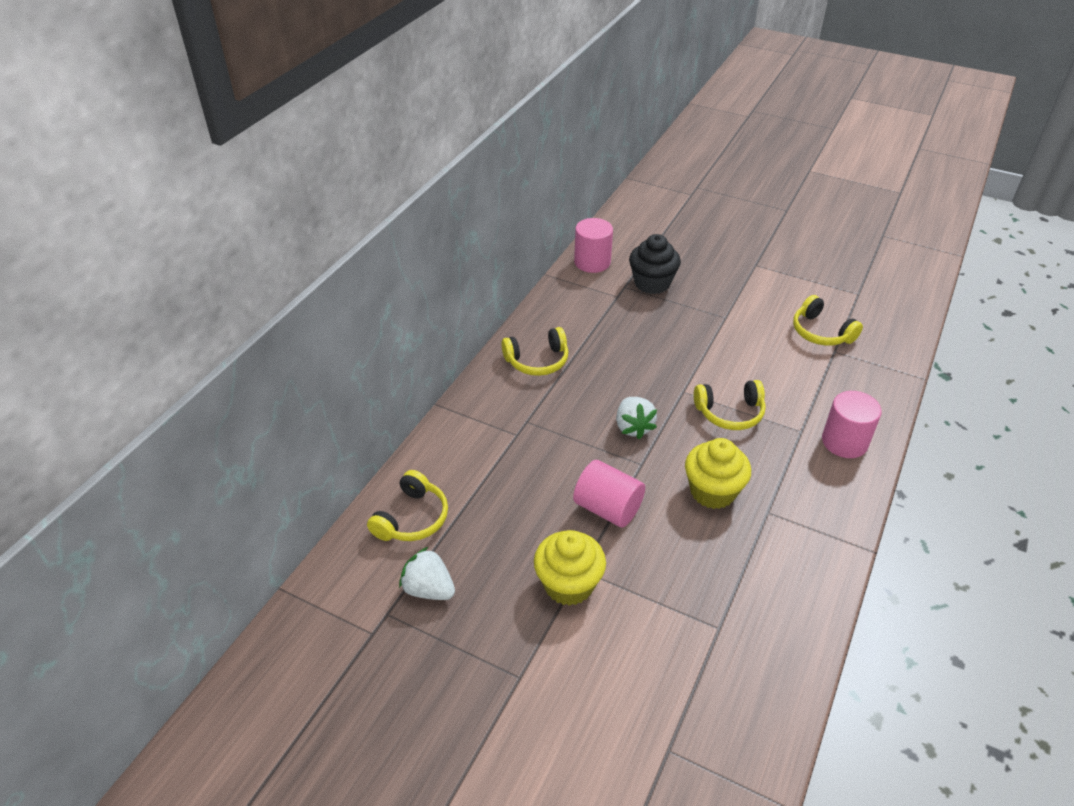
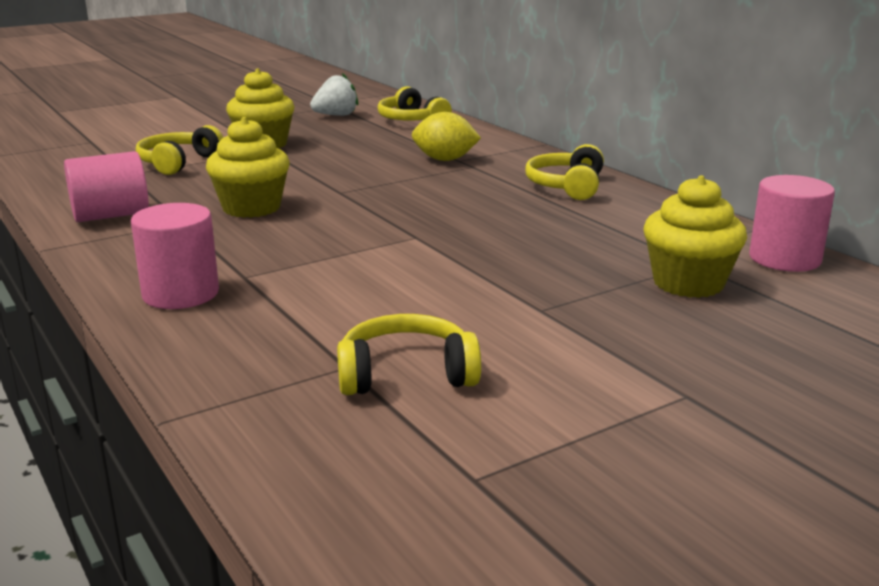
camera: 120 degrees right, 20 degrees down
pink cylinder [573,460,645,528] -> pink cylinder moved to [64,151,149,222]
white strawberry [616,397,657,439] -> none
black cupcake [629,234,681,294] -> yellow cupcake [643,176,747,298]
yellow headphones [694,380,766,430] -> yellow headphones moved to [136,125,224,175]
none -> yellow lemon [412,112,481,161]

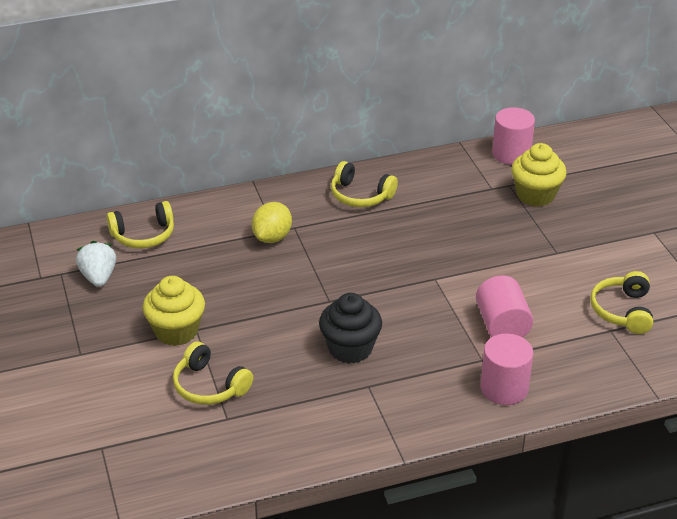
camera: 75 degrees left, 15 degrees up
pink cylinder [64,151,149,222] -> pink cylinder moved to [476,275,533,337]
yellow cupcake [206,117,290,218] -> black cupcake [319,293,382,364]

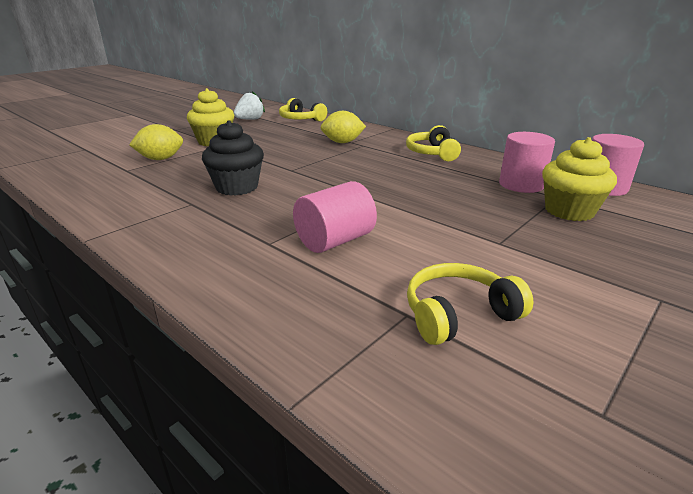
camera: 60 degrees right, 10 degrees down
yellow headphones [173,342,253,405] -> yellow lemon [129,124,183,160]
pink cylinder [480,334,533,405] -> pink cylinder moved to [499,132,555,193]

